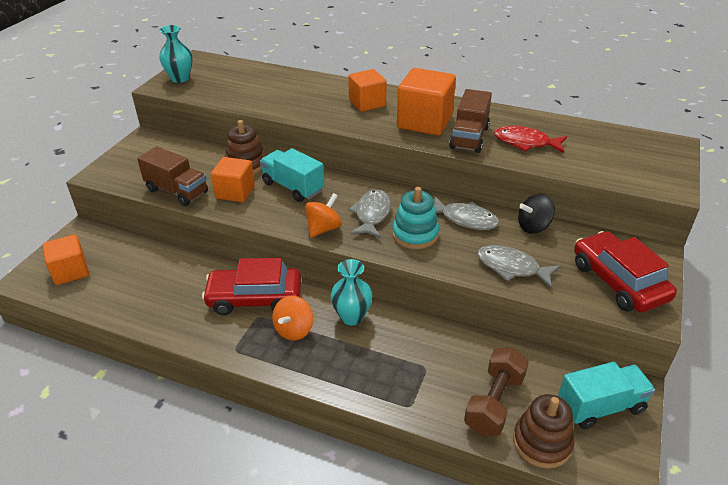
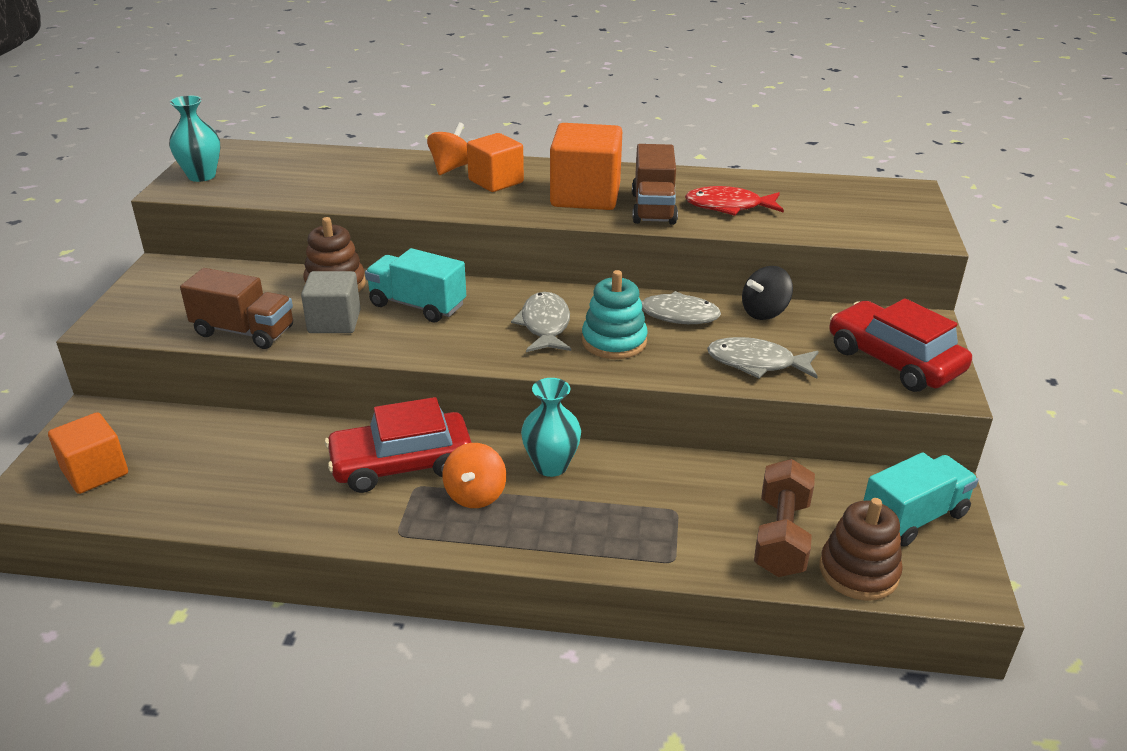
camera: 15 degrees left, 5 degrees down
orange cube [211,157,255,202] -> grey cube [301,271,361,333]
orange spinning top [305,193,342,238] -> orange spinning top moved to [427,122,468,175]

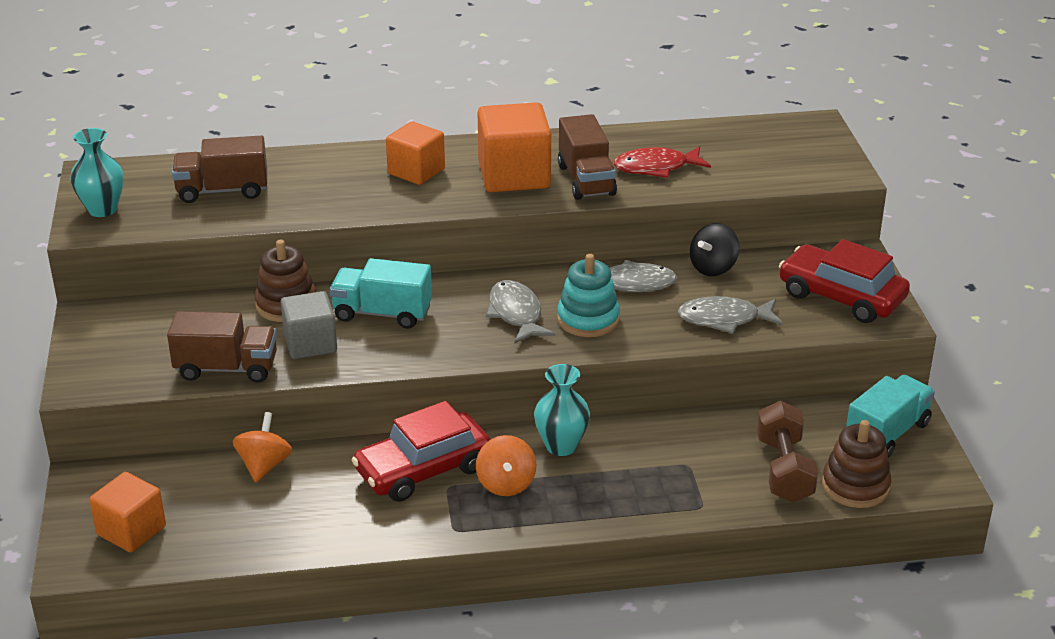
camera: 15 degrees left, 0 degrees up
orange spinning top [427,122,468,175] -> orange spinning top moved to [233,412,292,482]
none -> brown truck [172,136,267,203]

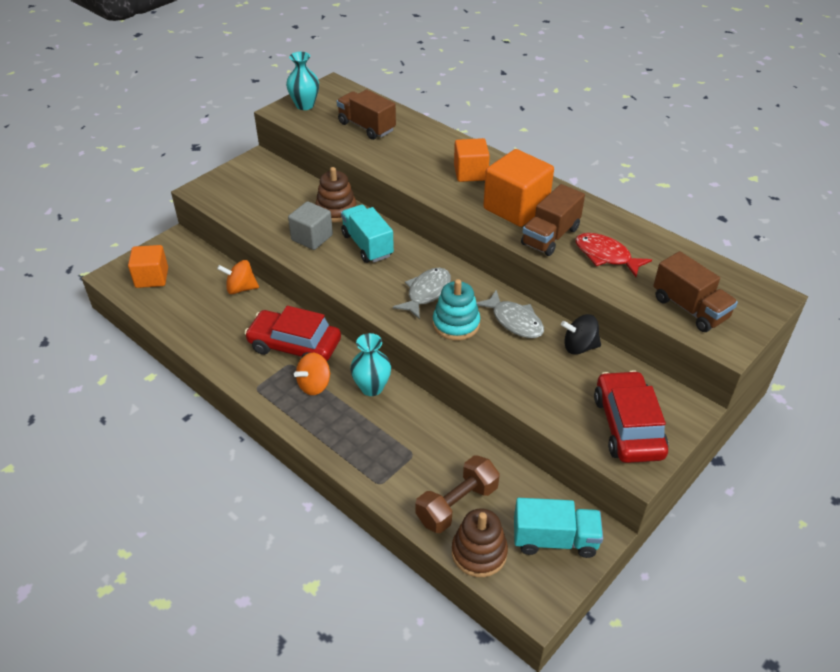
camera: 50 degrees right, 10 degrees up
brown truck [167,311,277,383] -> brown truck moved to [653,251,738,332]
orange spinning top [233,412,292,482] -> orange spinning top turned 150 degrees counterclockwise [217,260,259,294]
grey fish [678,296,783,334] -> none

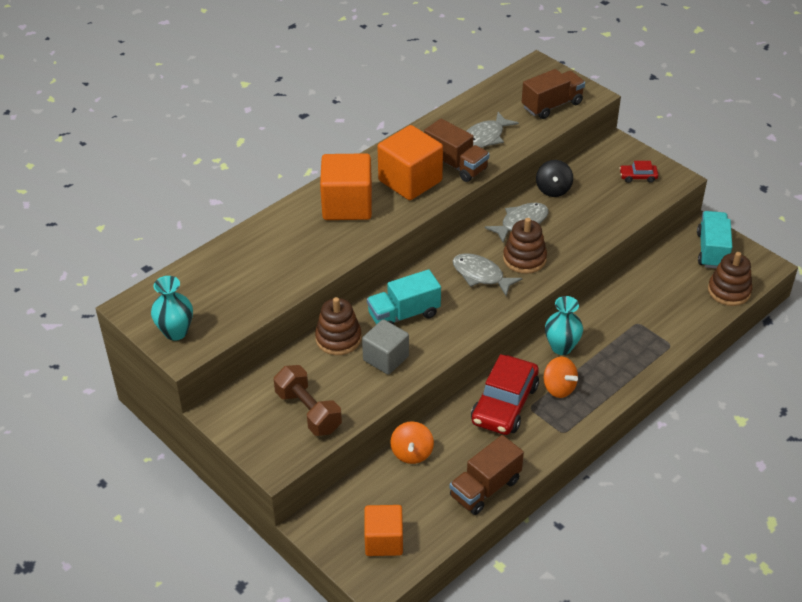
camera: 85 degrees left, 0 degrees up
brown truck [337,90,396,140] -> brown truck moved to [450,435,524,515]
brown dumbbell [415,455,500,533] -> brown dumbbell moved to [274,365,342,436]
turquoise stacking toy [433,279,480,341] -> brown stacking toy [503,218,547,274]
orange cube [454,138,490,182] -> orange cube [320,153,372,220], size x1.52
red fish [575,233,652,277] -> grey fish [466,112,519,148]
red car [594,370,669,463] -> red car [619,161,658,183], size x0.46

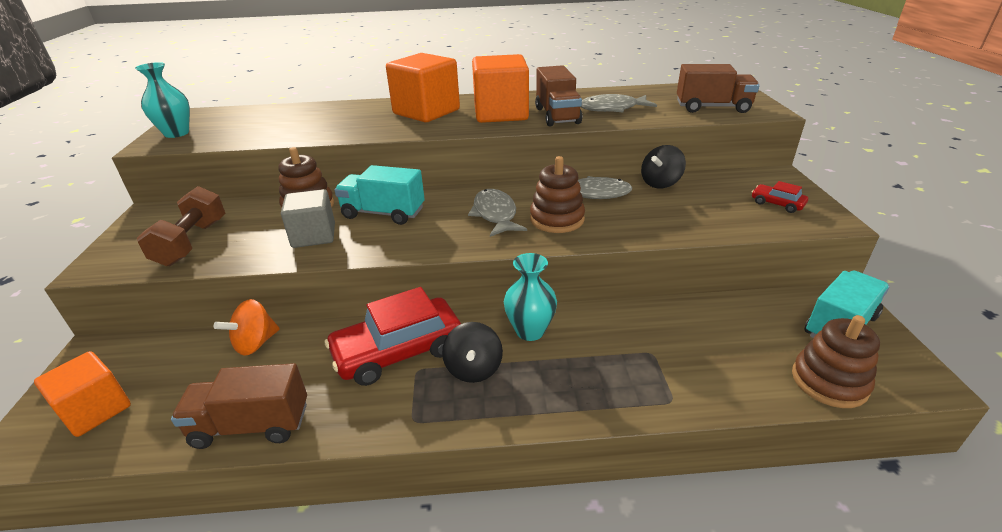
camera: 40 degrees right, 10 degrees down
orange spinning top [544,356,578,398] -> black spinning top [442,322,503,383]

